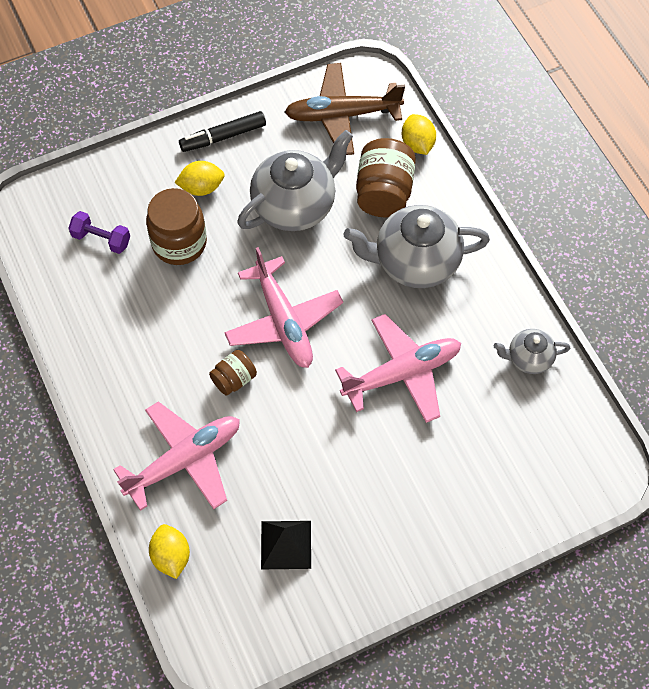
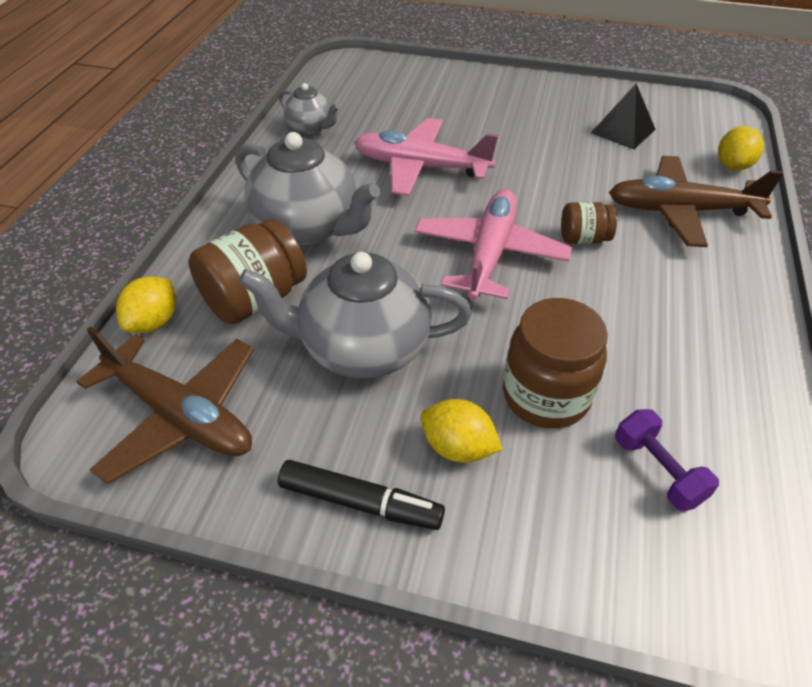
camera: 140 degrees left, 15 degrees down
pink plane [113,401,240,511] -> brown plane [609,156,784,247]

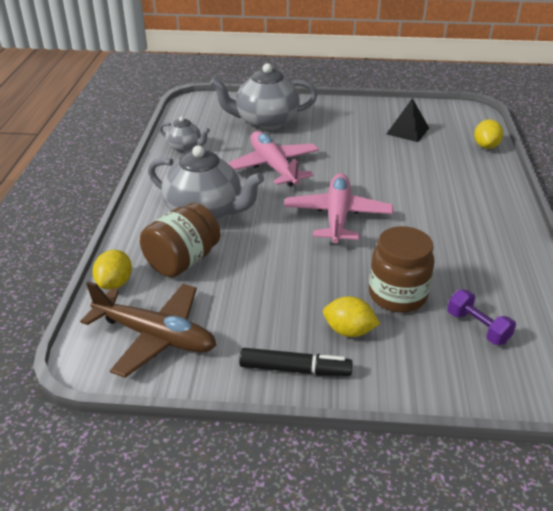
camera: 10 degrees left, 10 degrees down
grey teapot [238,252,472,379] -> grey teapot moved to [210,63,318,130]
pink plane [354,118,498,196] -> pink plane turned 60 degrees clockwise [228,131,319,186]
brown jar [561,202,617,244] -> none
brown plane [609,156,784,247] -> none

